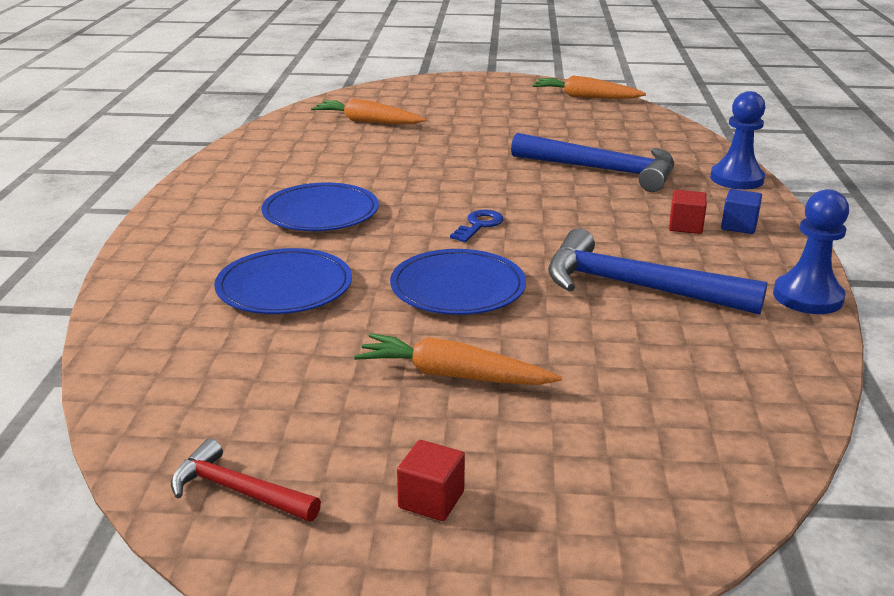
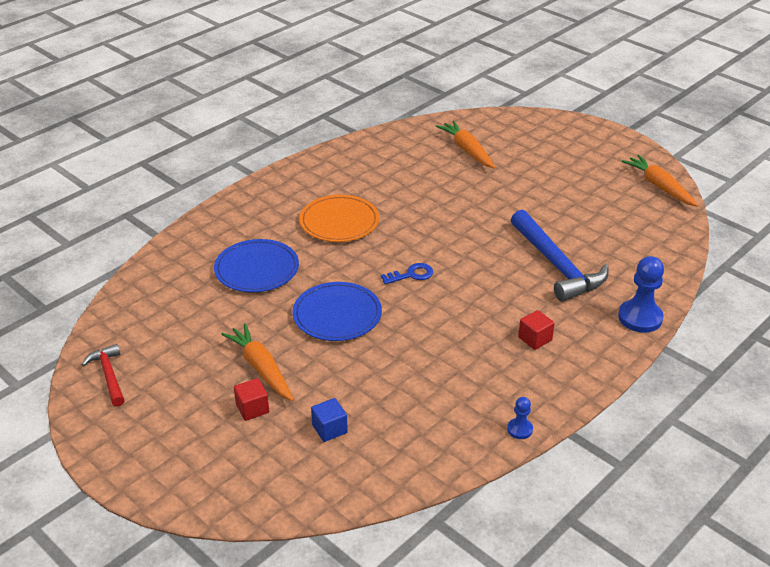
camera: 40 degrees right, 10 degrees up
blue plate [261,182,379,231] -> orange plate [300,195,379,242]
red cube [397,440,465,521] -> red cube moved to [234,378,269,421]
blue hammer [548,228,767,315] -> none
blue cube [721,189,762,234] -> blue cube moved to [311,398,348,442]
blue pawn [773,189,849,314] -> blue pawn [507,397,533,439], size x0.52

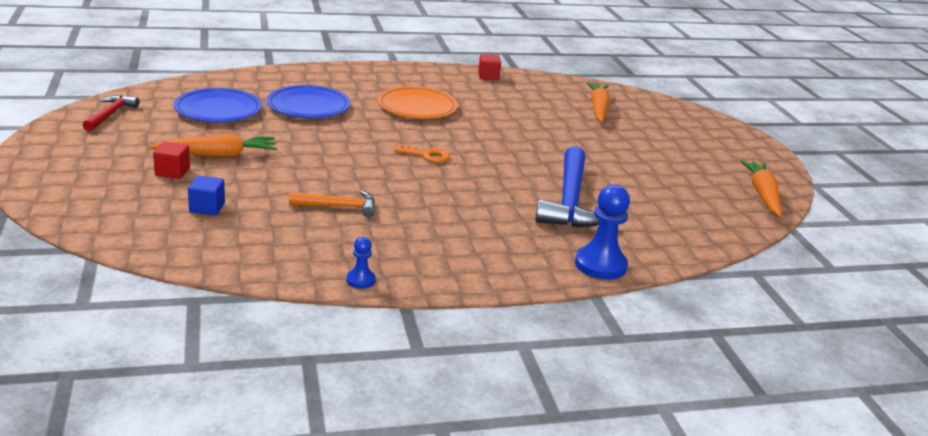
camera: 30 degrees right, 10 degrees down
orange carrot [221,323,294,401] -> orange carrot turned 75 degrees clockwise [149,134,277,157]
blue plate [292,282,382,341] -> blue plate moved to [174,88,262,122]
blue key [381,263,433,284] -> orange key [394,144,450,163]
red cube [518,310,555,350] -> red cube moved to [478,54,501,80]
none -> orange hammer [289,190,375,217]

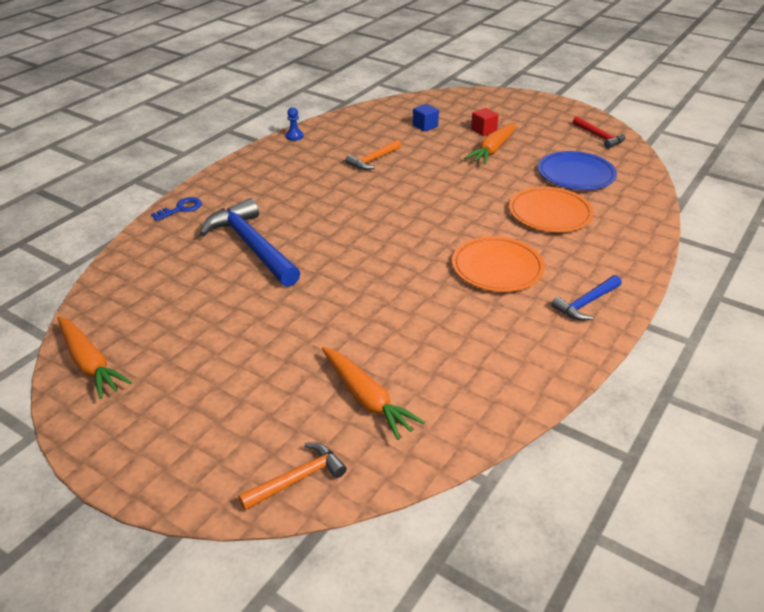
camera: 140 degrees right, 10 degrees up
blue plate [267,85,350,118] -> orange plate [509,187,594,232]
orange key [394,144,450,163] -> none
red cube [478,54,501,80] -> none
blue pawn [575,185,630,280] -> blue key [151,197,202,221]
none -> orange hammer [238,443,347,510]
none -> blue hammer [551,275,622,320]

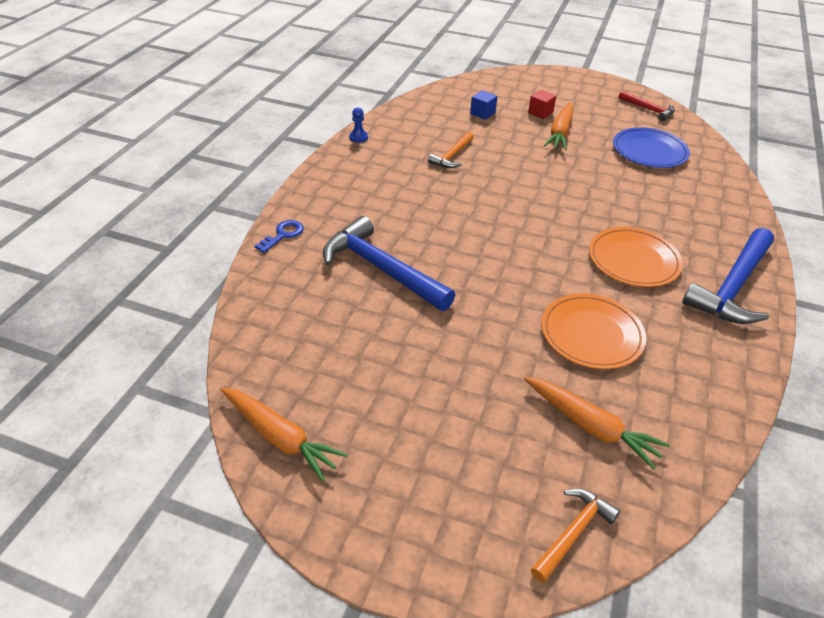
camera: 15 degrees left, 5 degrees up
orange plate [509,187,594,232] -> orange plate moved to [541,294,646,369]
blue hammer [551,275,622,320] -> blue hammer [682,228,774,324], size x1.86

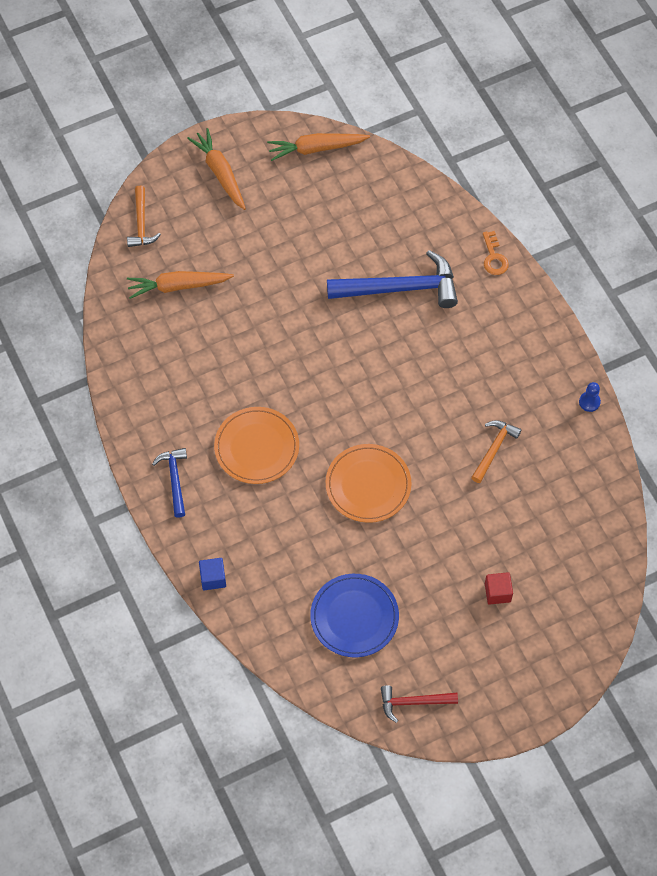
camera: 135 degrees right, 20 degrees up
blue key [254,220,304,253] -> orange key [483,231,509,275]
orange hammer [428,132,474,168] -> orange hammer turned 45 degrees clockwise [471,420,522,483]
blue cube [470,90,497,120] -> blue cube moved to [199,558,226,590]
orange plate [541,294,646,369] -> orange plate moved to [326,444,411,523]
orange carrot [544,102,573,150] -> orange carrot moved to [187,128,246,210]
blue hammer [682,228,774,324] -> blue hammer [152,448,187,518], size x0.54

